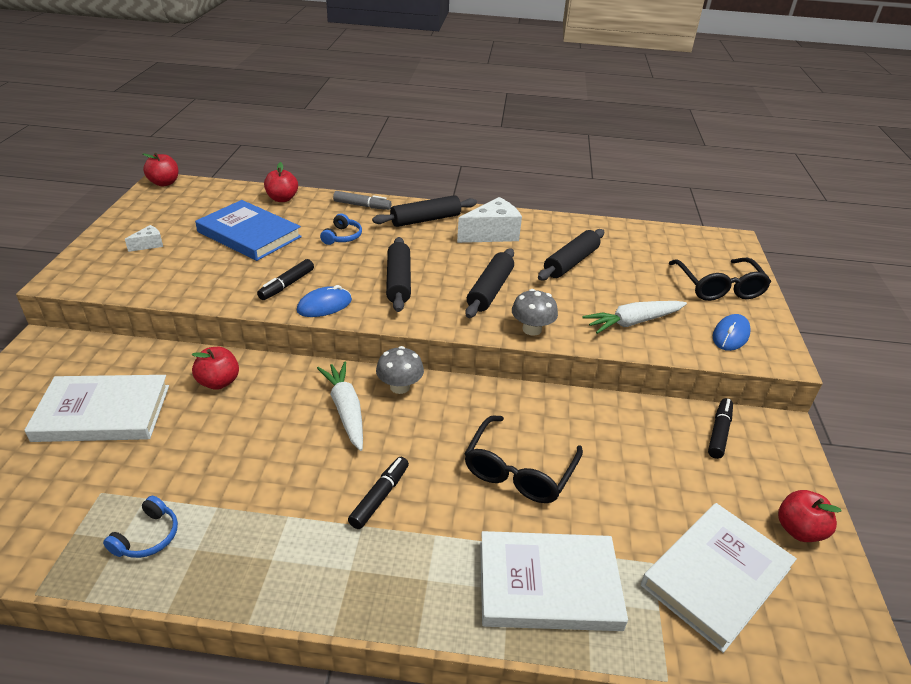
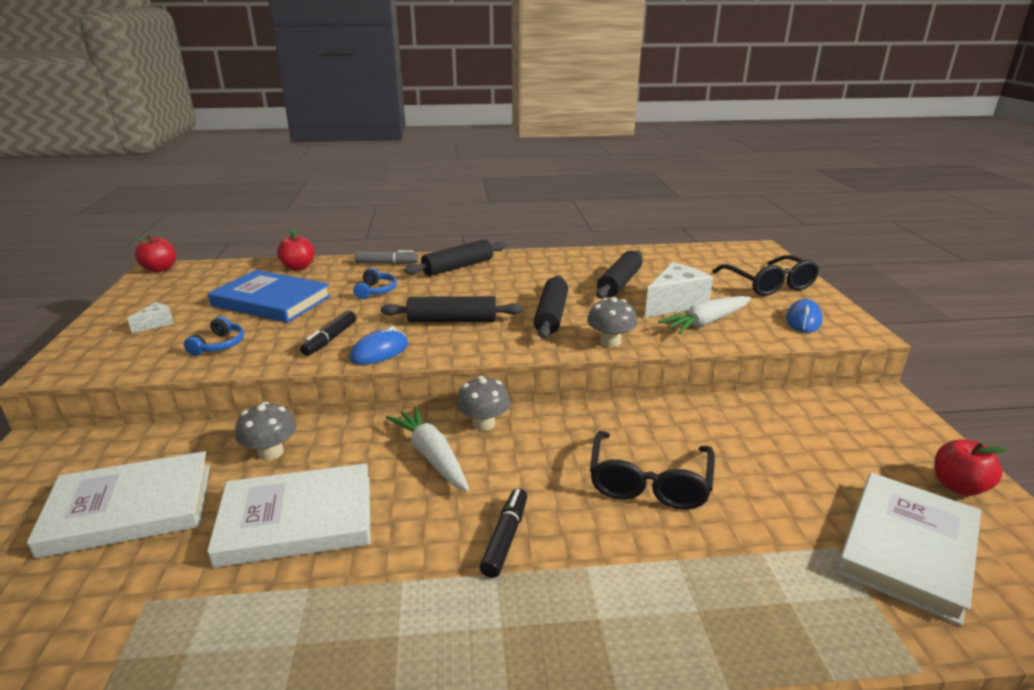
camera: 10 degrees left, 10 degrees down
blue headphones [103,496,178,558] -> blue headphones moved to [184,317,244,356]
red apple [192,347,239,390] -> grey mushroom [235,402,296,460]
black rolling pin [386,237,411,312] -> black rolling pin turned 75 degrees counterclockwise [381,296,522,322]
white cheese [457,197,522,243] -> white cheese moved to [645,262,713,318]
white book [480,531,628,631] -> white book moved to [207,463,370,568]
black marker [708,398,733,459] -> none

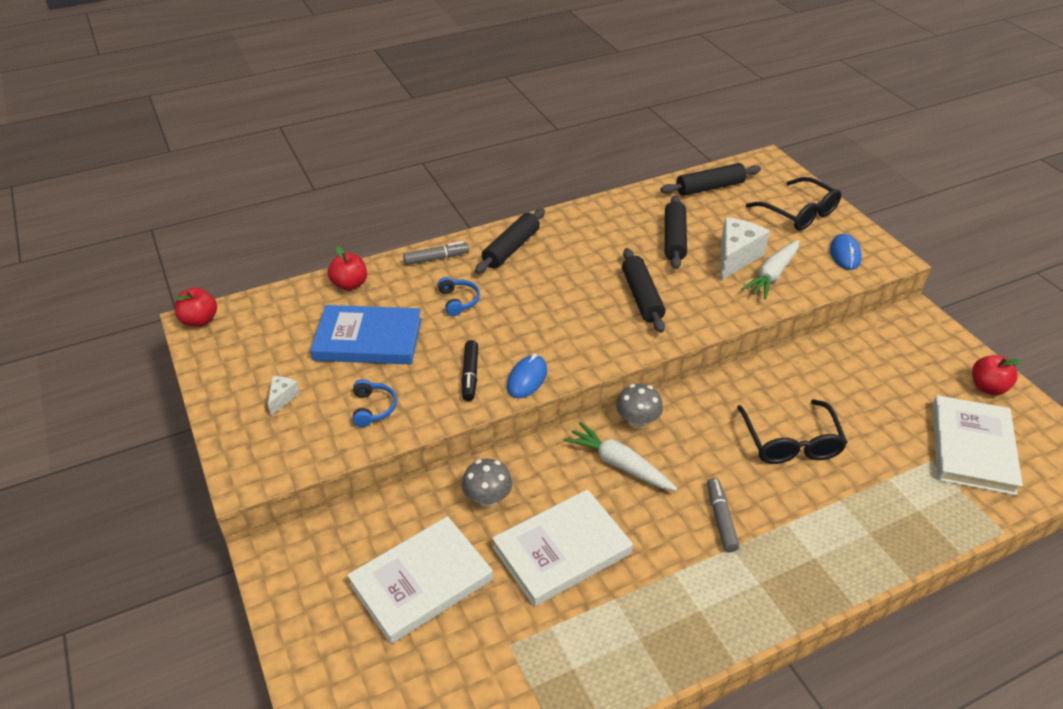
camera: 20 degrees left, 15 degrees up
black rolling pin [381,296,522,322] -> black rolling pin moved to [660,163,761,196]
black marker [480,488,527,578] -> grey marker [707,478,740,552]
grey mushroom [587,297,637,347] -> none

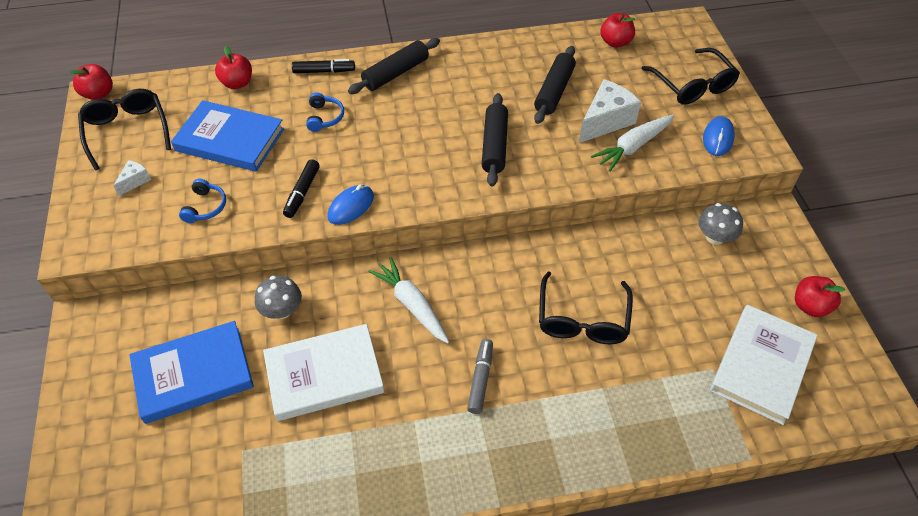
camera: 15 degrees right, 10 degrees up
white book [347,516,493,644] -> blue book [129,321,254,424]
grey marker [403,241,469,265] -> black marker [292,59,355,73]
grey mushroom [616,384,663,429] -> grey mushroom moved to [698,203,743,245]
black rolling pin [660,163,761,196] -> red apple [600,13,635,48]
none -> black glasses [78,89,171,170]

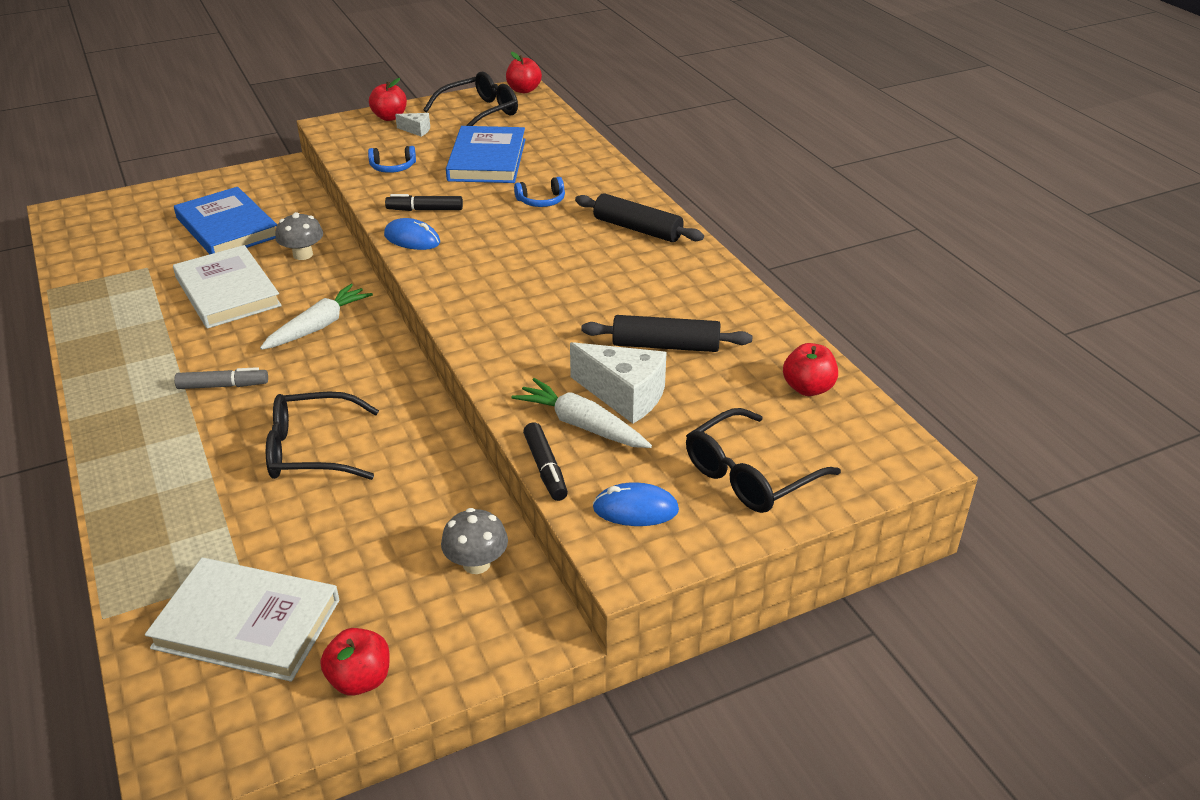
camera: 75 degrees right, 15 degrees down
red apple [215,46,252,89] -> red apple moved to [369,78,407,121]
black marker [292,59,355,73] -> black marker moved to [523,422,568,501]
black rolling pin [482,93,508,186] -> none

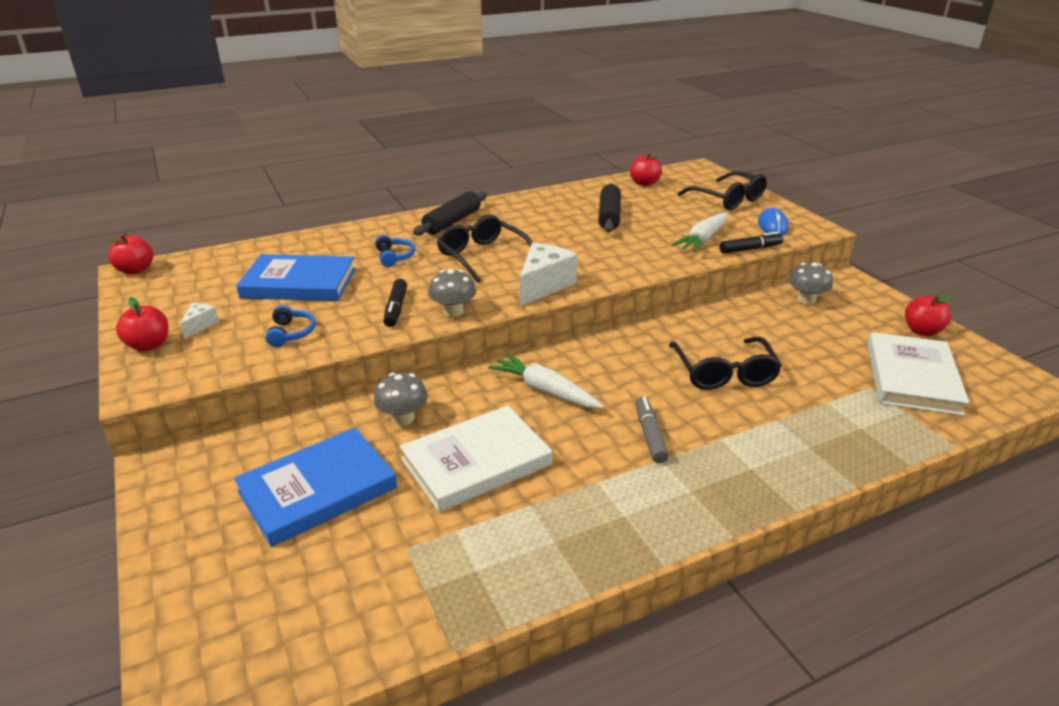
camera: 90 degrees left, 5 degrees down
blue mouse [384,218,440,250] -> grey mushroom [428,269,476,317]
black glasses [423,72,518,126] -> black glasses moved to [437,215,532,283]
white cheese [570,342,667,424] -> white cheese moved to [520,243,577,306]

